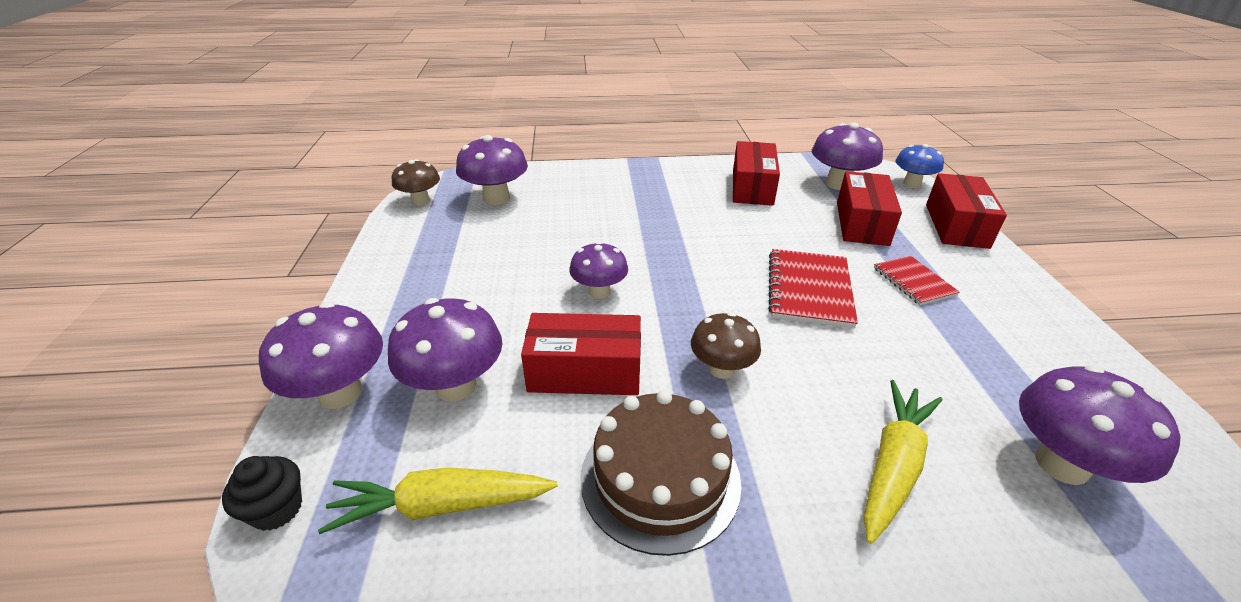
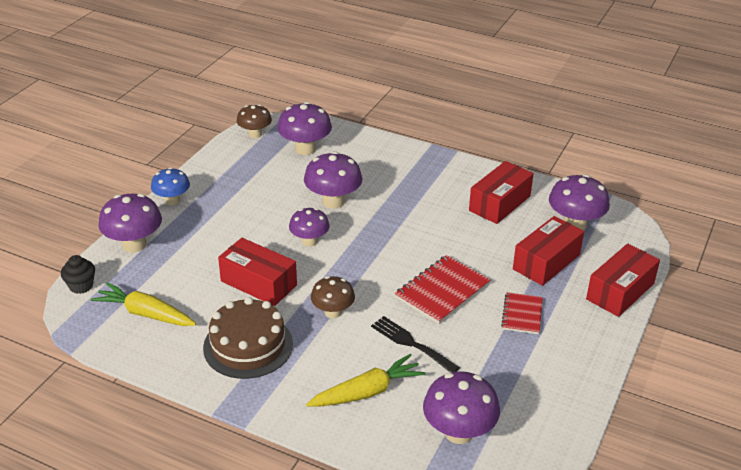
camera: 30 degrees right, 0 degrees up
purple mushroom [388,298,503,401] -> purple mushroom moved to [304,151,362,209]
blue mushroom [895,144,944,188] -> blue mushroom moved to [151,167,190,205]
none -> black fork [371,316,460,373]

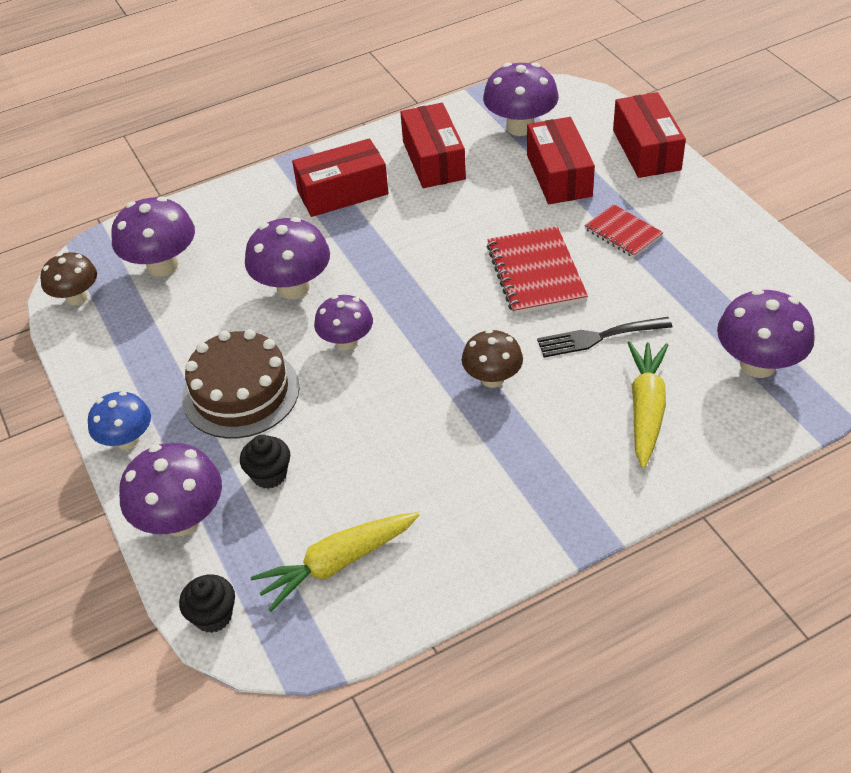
camera: 50 degrees left, 10 degrees up
brown cake [203,297,293,379] -> brown cake moved to [182,329,300,438]
red box [218,238,297,306] -> red box moved to [292,138,389,217]
none -> black cupcake [240,435,290,489]

